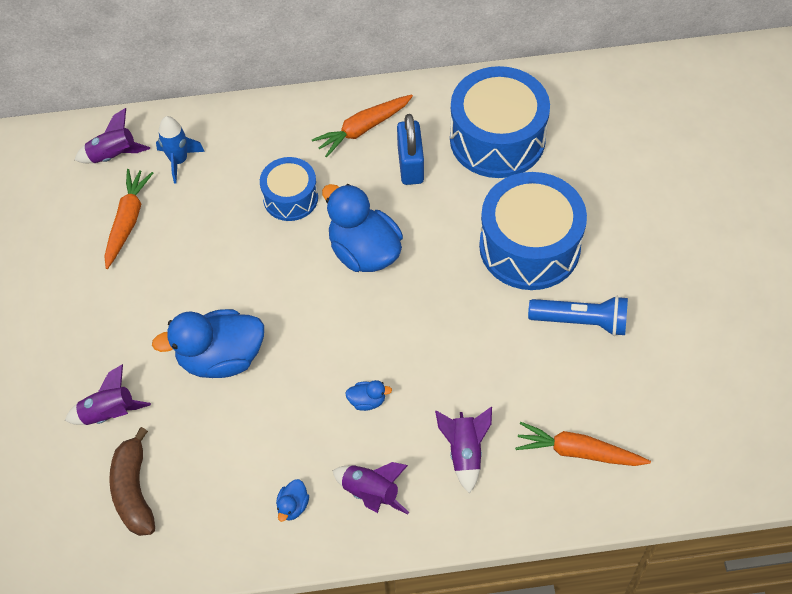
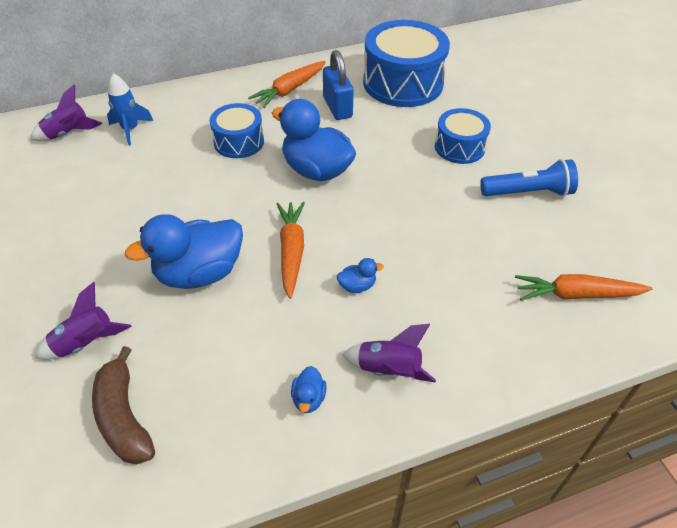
camera: 15 degrees left, 10 degrees down
orange carrot [104,169,153,269] -> orange carrot moved to [277,202,305,299]
purple rocket [435,407,492,494] -> none
blue drum [479,172,587,290] -> blue drum [435,108,491,164], size x0.56

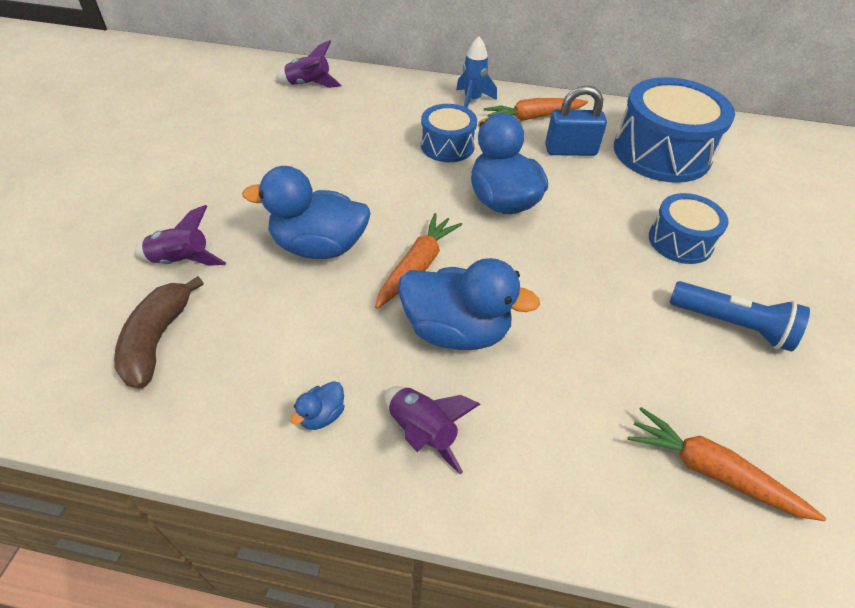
camera: 30 degrees right, 0 degrees up
blue rocket [107,73,153,146] -> blue rocket moved to [456,36,497,108]
blue padlock [323,50,354,120] -> blue padlock turned 75 degrees clockwise [545,85,607,156]
blue duck [337,258,384,293] -> blue duck [398,258,540,350], size x2.38

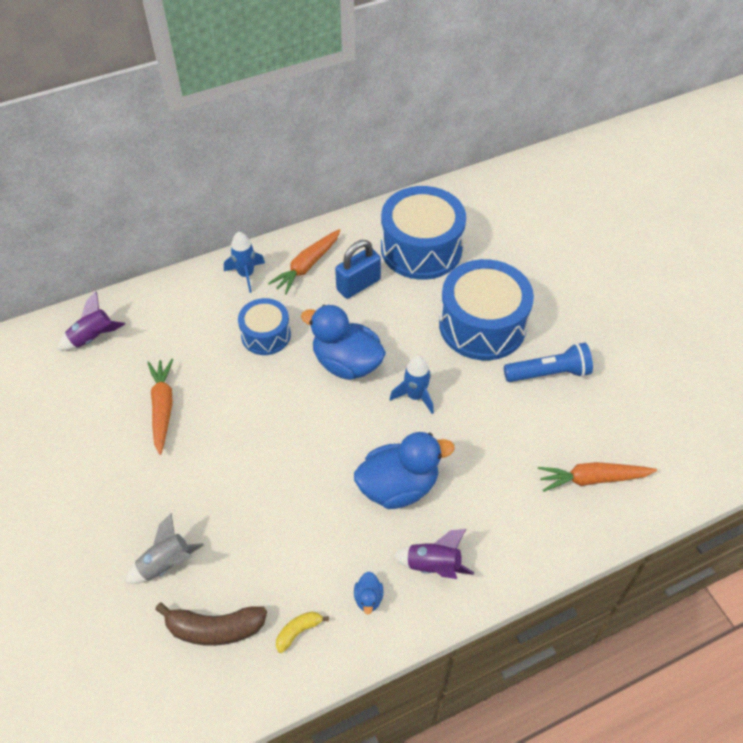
camera: 35 degrees left, 5 degrees up
brown banana [114,276,204,388] -> brown banana turned 60 degrees counterclockwise [155,603,267,646]
purple rocket [134,205,226,266] -> grey rocket [125,513,204,584]
blue duck [242,166,371,259] -> none
orange carrot [375,213,462,309] -> orange carrot moved to [147,359,173,455]
blue drum [649,193,729,264] -> blue drum [439,259,534,360], size x1.78
none -> yellow banana [276,611,329,653]
none -> blue rocket [390,356,434,414]

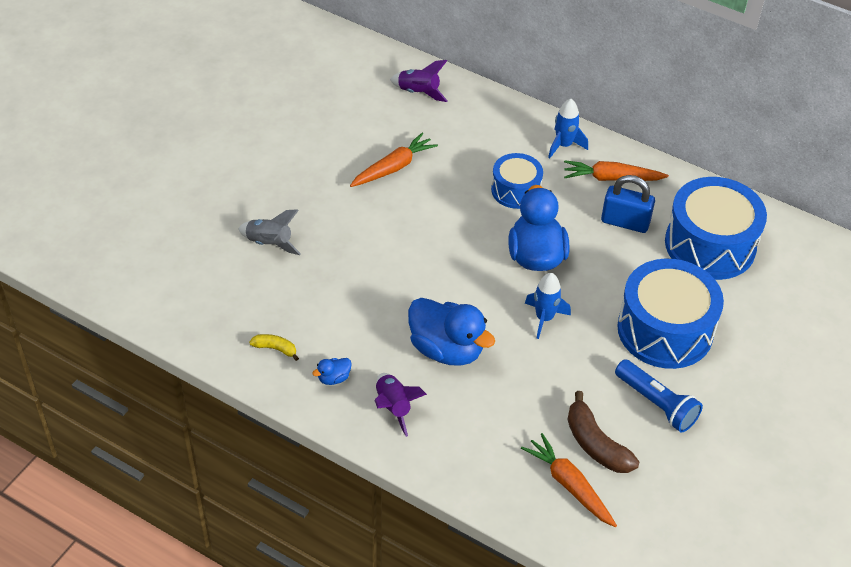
camera: 55 degrees right, 5 degrees down
brown banana [155,603,267,646] -> brown banana moved to [567,391,639,473]

